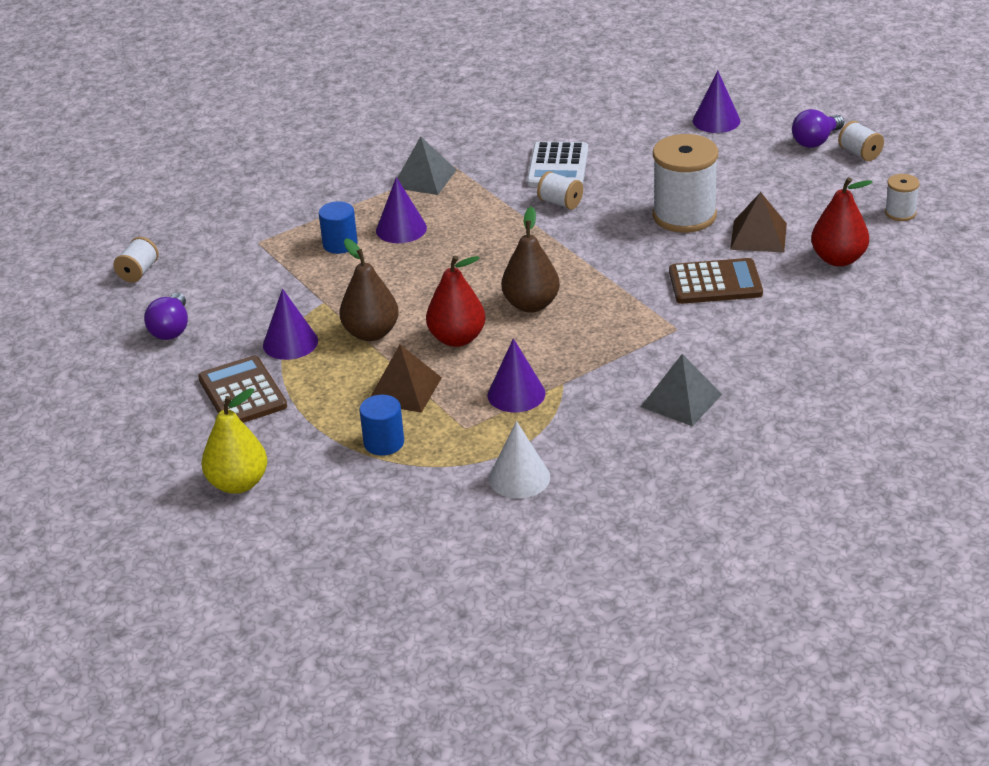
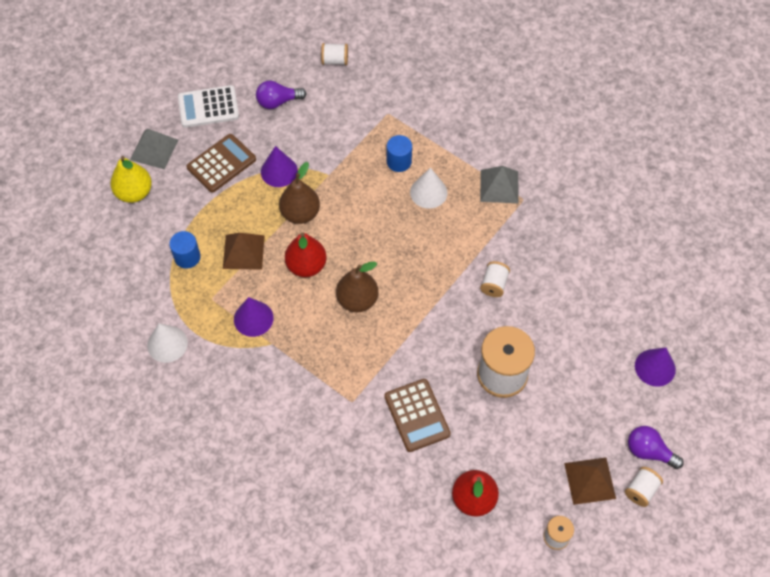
camera: 70 degrees right, 25 degrees up
purple cone [376,177,427,243] -> white cone [410,168,448,209]
white calculator [527,141,588,187] -> white calculator moved to [178,85,239,128]
grey pyramid [641,354,722,426] -> grey pyramid moved to [130,128,178,169]
brown pyramid [730,192,787,252] -> brown pyramid moved to [564,458,616,505]

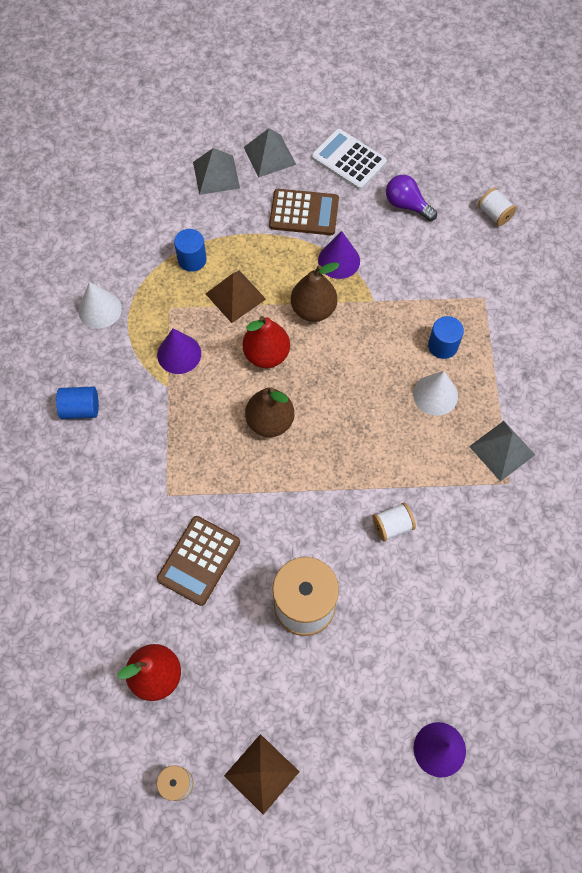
camera: 50 degrees right, 5 degrees up
yellow pear [111,156,152,203] -> grey pyramid [193,148,240,195]
white spool [625,467,663,507] -> none
purple light bulb [628,426,684,469] -> none
none -> blue cylinder [56,387,99,419]

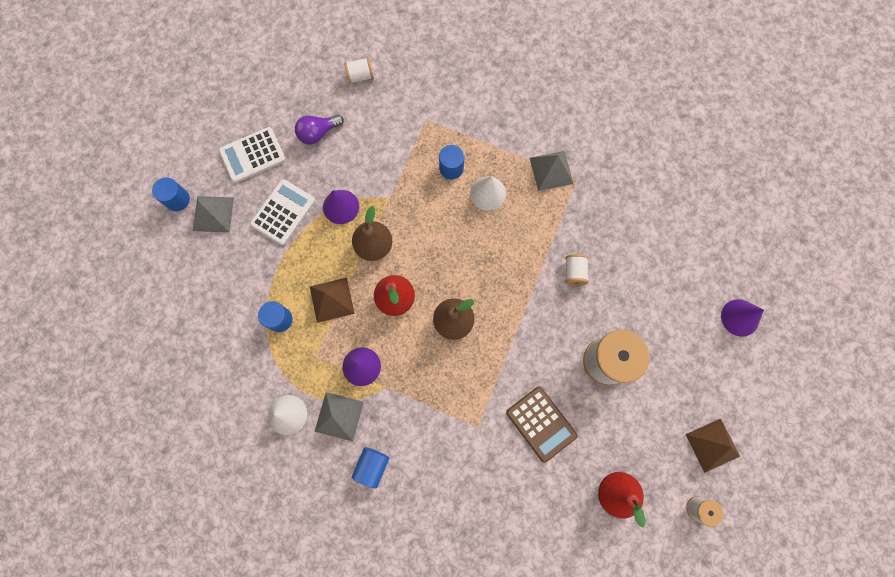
camera: 65 degrees left, 10 degrees up
grey pyramid [193,148,240,195] -> grey pyramid moved to [315,392,364,441]
brown calculator [269,189,339,235] -> white calculator [250,179,315,245]
none -> blue cylinder [152,177,190,211]

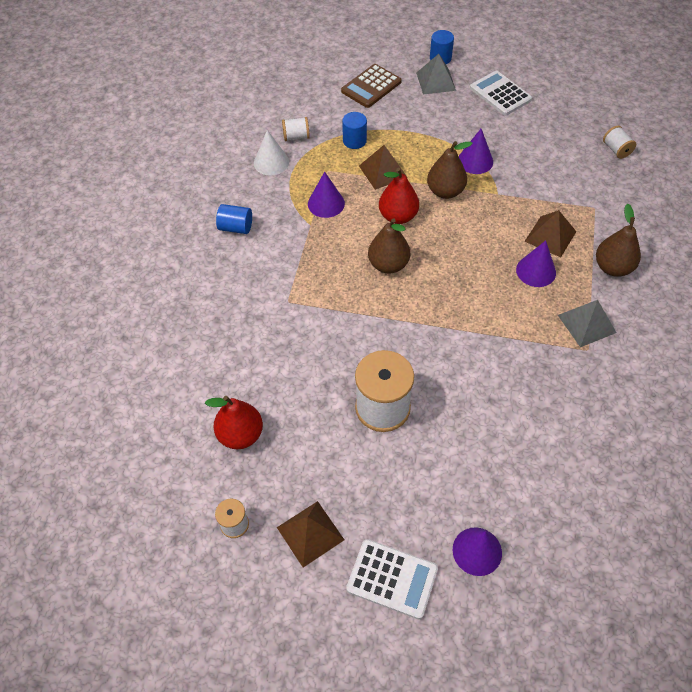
camera: 80 degrees right, 20 degrees down
white calculator [250,179,315,245] -> white calculator moved to [346,539,438,619]
purple light bulb [295,114,344,144] -> none
grey pyramid [315,392,364,441] -> none
blue cylinder [439,145,464,179] -> brown pyramid [524,210,576,257]
white cone [470,176,506,211] -> purple cone [516,240,556,287]
brown calculator [506,386,578,463] -> brown calculator moved to [341,64,402,108]
white spool [565,254,588,286] -> white spool moved to [282,117,310,141]
none -> brown pear [596,204,641,277]

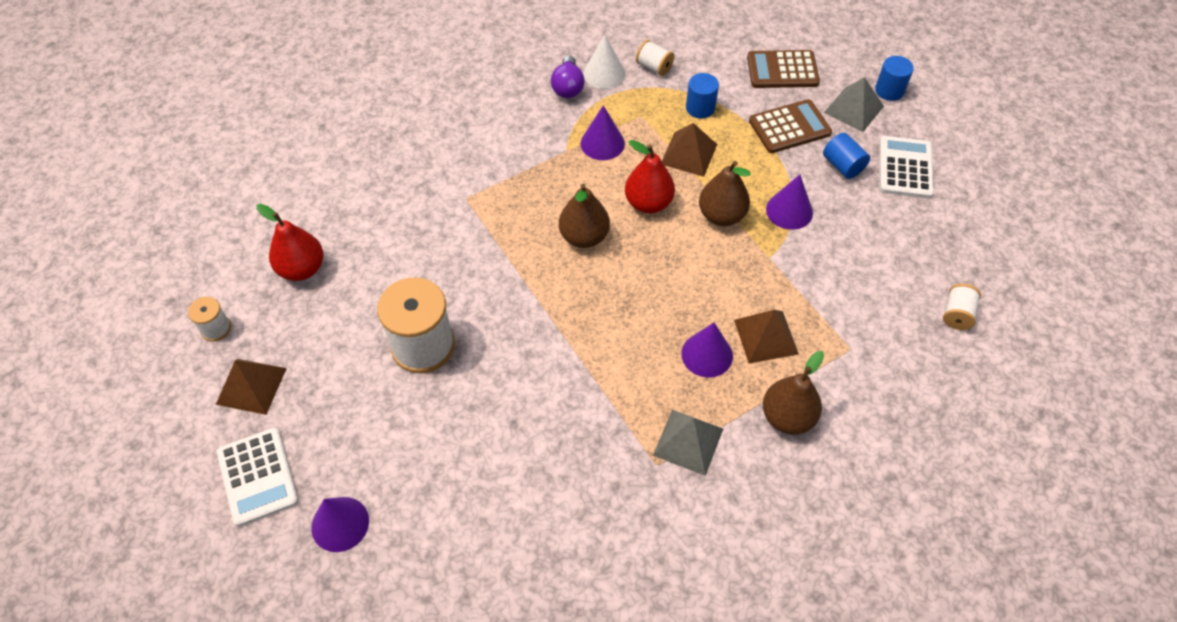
camera: 45 degrees right, 0 degrees up
blue cylinder [216,204,252,234] -> blue cylinder moved to [823,133,870,179]
none -> purple light bulb [551,55,585,98]
none -> brown calculator [749,99,832,153]

